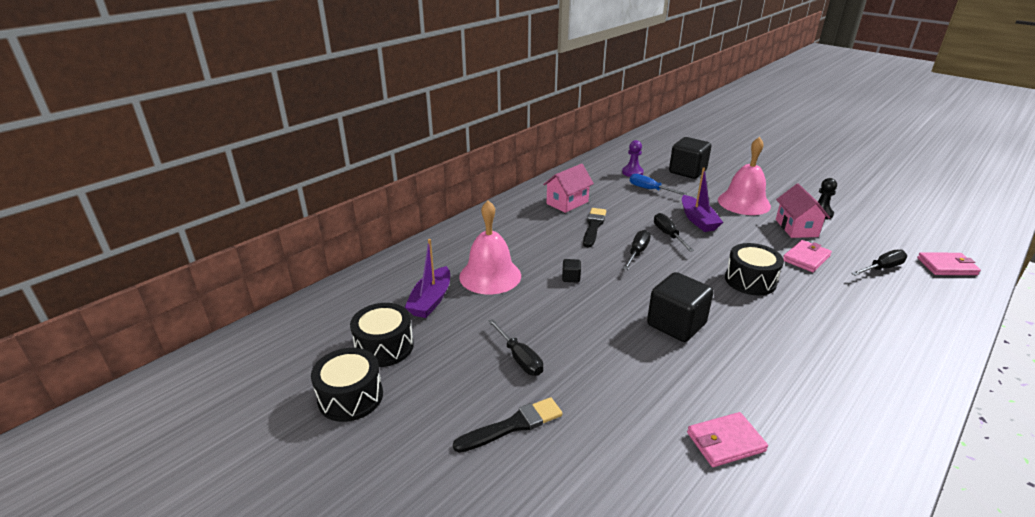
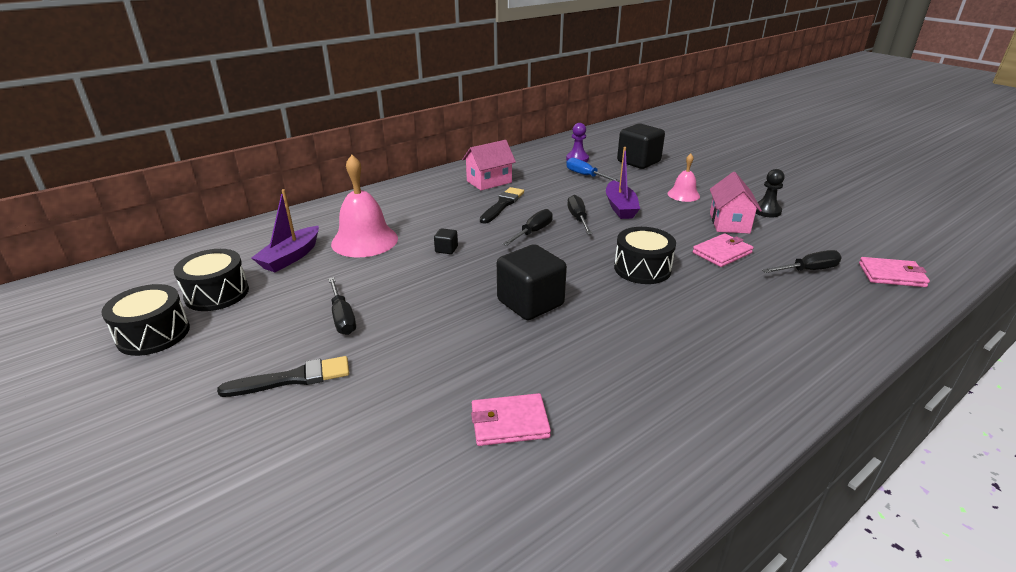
camera: 10 degrees right, 0 degrees up
pink bell [718,137,771,215] -> pink bell [668,154,700,202], size x0.56

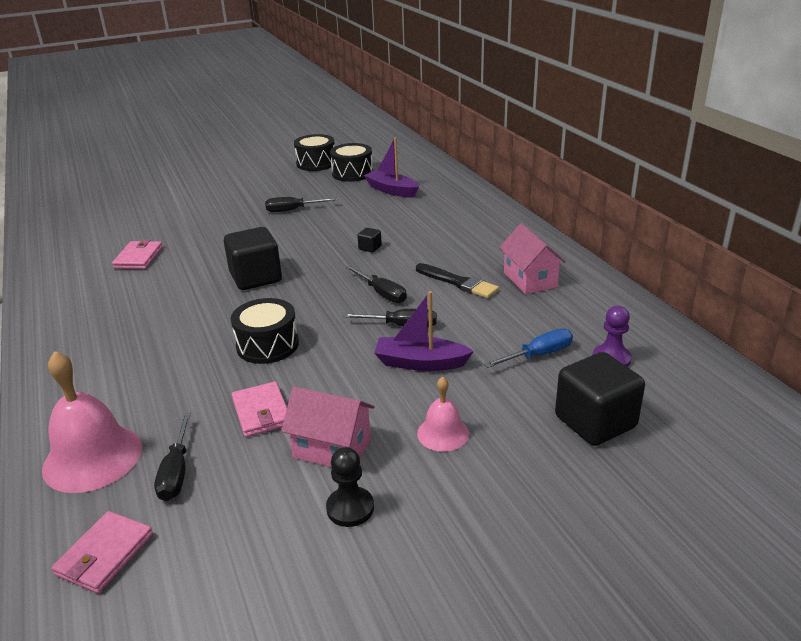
camera: 105 degrees right, 0 degrees up
black brush [217,356,349,397] -> none
pink bell [331,155,398,257] -> pink bell moved to [42,351,142,493]

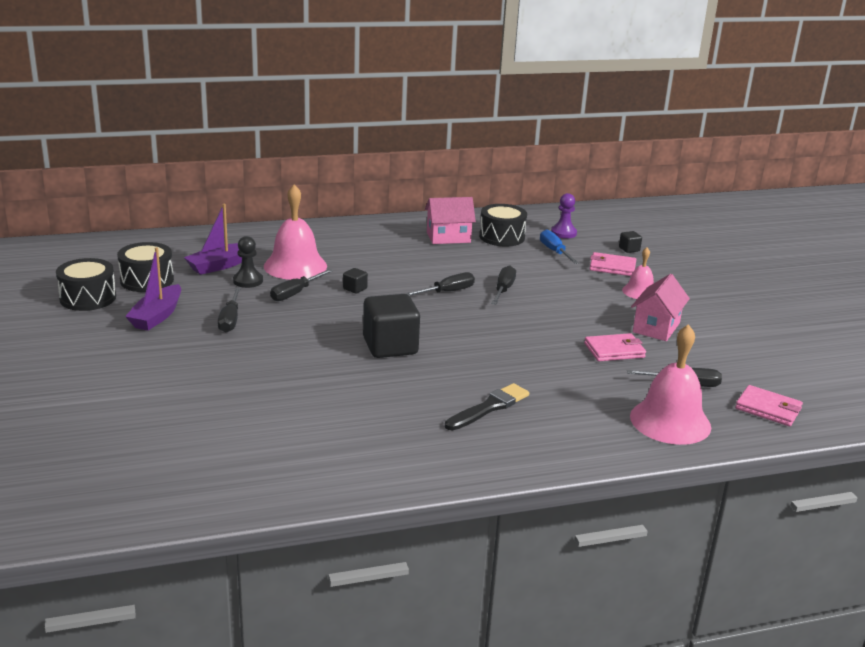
camera: 85 degrees left, 5 degrees down
pink wallet [112,239,163,269] -> pink wallet moved to [590,252,636,276]
black drum [231,298,299,364] -> black drum moved to [479,204,527,247]
black pawn [326,447,374,527] -> black pawn moved to [233,236,263,288]
purple boat [374,291,474,371] -> purple boat moved to [125,247,181,331]
black brush [416,263,499,298] -> black brush moved to [445,383,529,430]
black cube [555,352,645,446] -> black cube [619,231,642,253], size x0.43
none -> pink bell [264,184,327,280]
none -> black screwdriver [270,269,333,301]

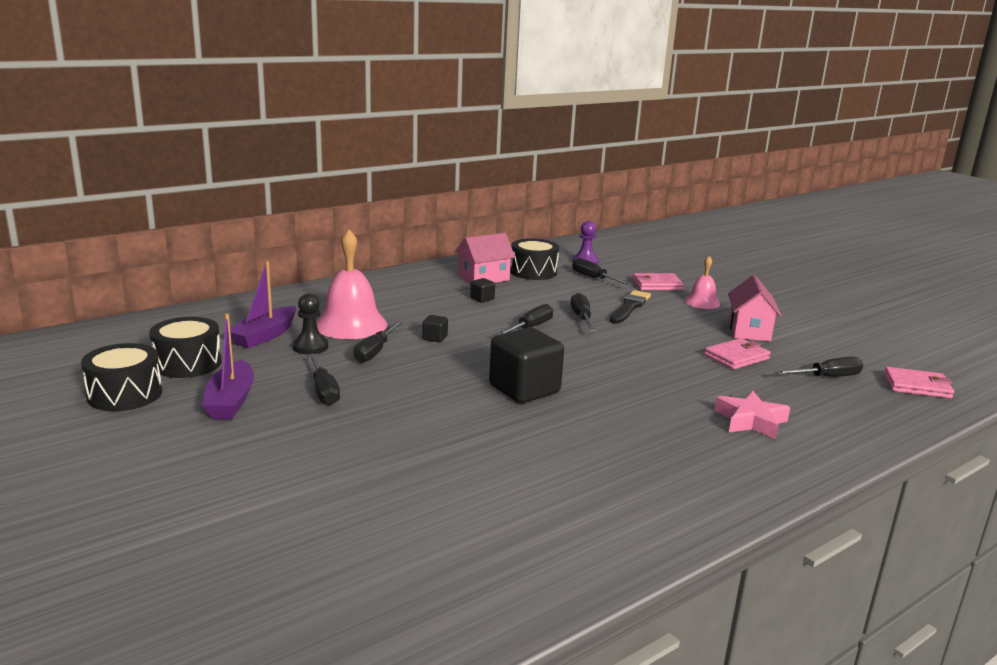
camera: 20 degrees left, 5 degrees down
black brush [445,383,529,430] -> black brush moved to [610,290,651,324]
blue screwdriver [540,229,579,264] -> black screwdriver [572,258,632,285]
black cube [619,231,642,253] -> black cube moved to [470,278,495,303]
pink bell [630,324,711,445] -> none
none -> pink star [715,391,790,439]

